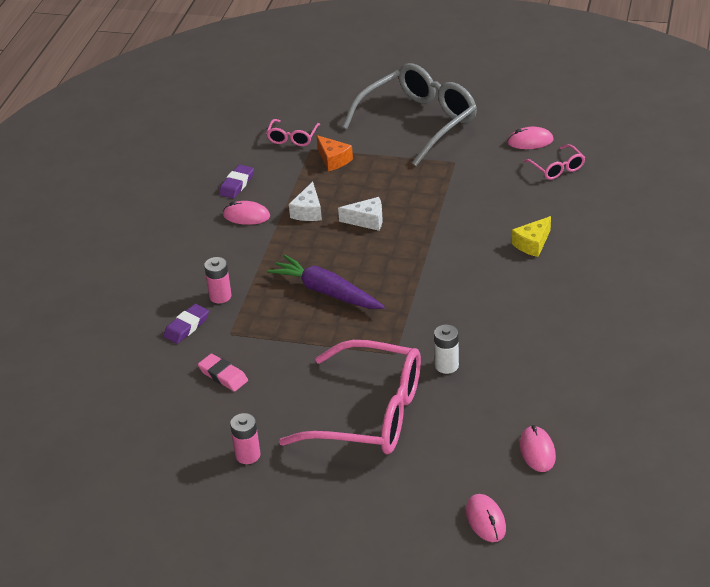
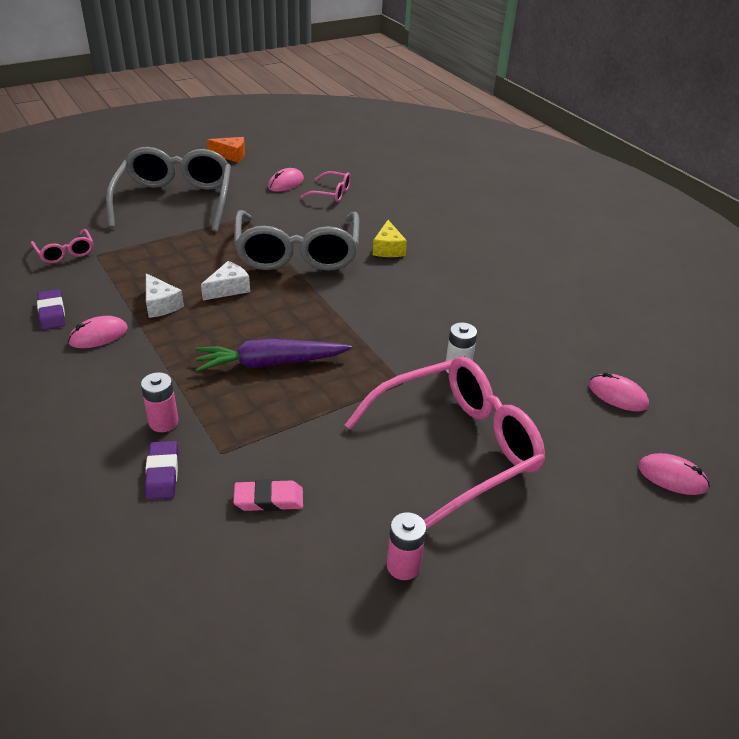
camera: 50 degrees left, 0 degrees up
orange cheese [316,135,353,171] -> orange cheese moved to [207,137,245,163]
none -> grey glasses [234,210,359,271]

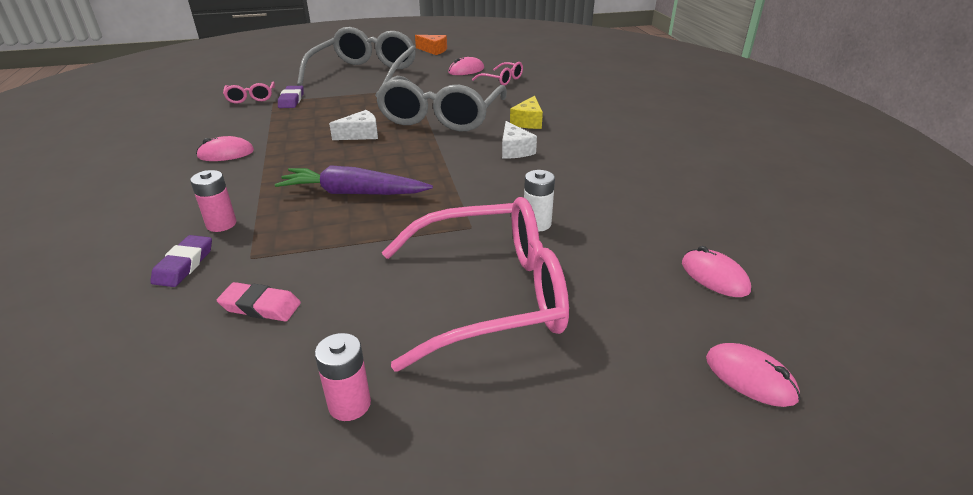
camera: 20 degrees right, 5 degrees down
purple eraser [37,289,65,330] -> purple eraser moved to [278,86,304,108]
white cheese [146,273,184,318] -> white cheese moved to [502,121,537,158]

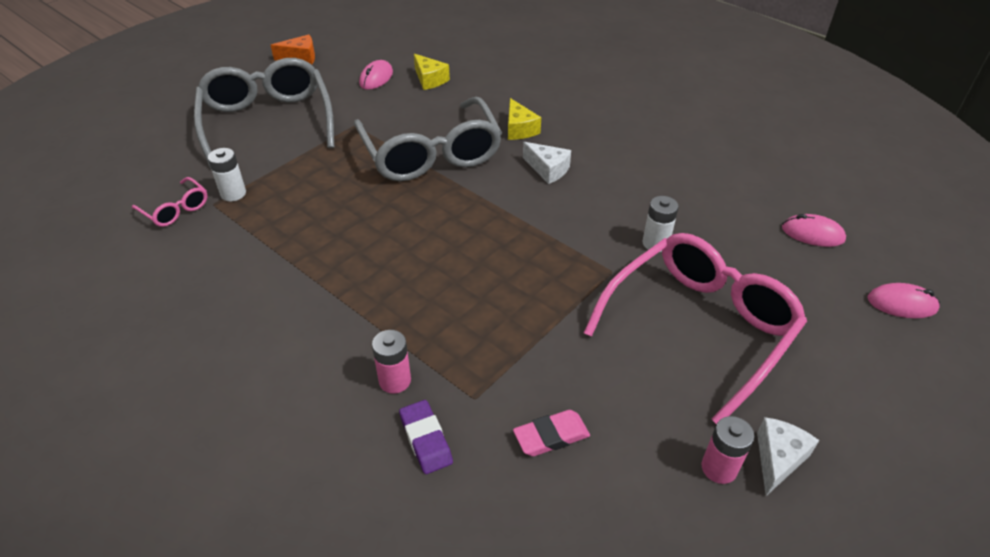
camera: 35 degrees left, 10 degrees up
pink mouse [196,136,254,161] -> none
purple carrot [275,165,433,195] -> none
purple eraser [278,86,304,108] -> white battery [208,148,246,202]
white cheese [329,110,378,140] -> white cheese moved to [757,417,819,496]
pink glasses [472,62,523,86] -> yellow cheese [414,54,450,90]

